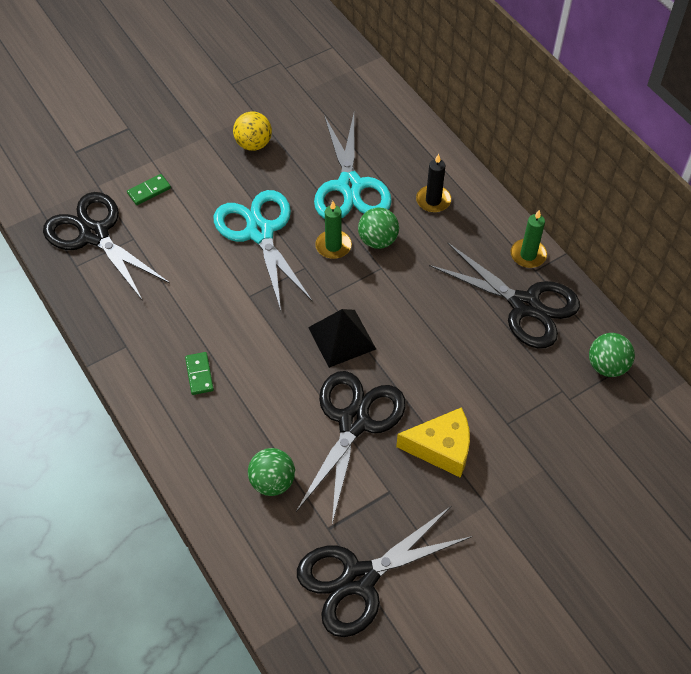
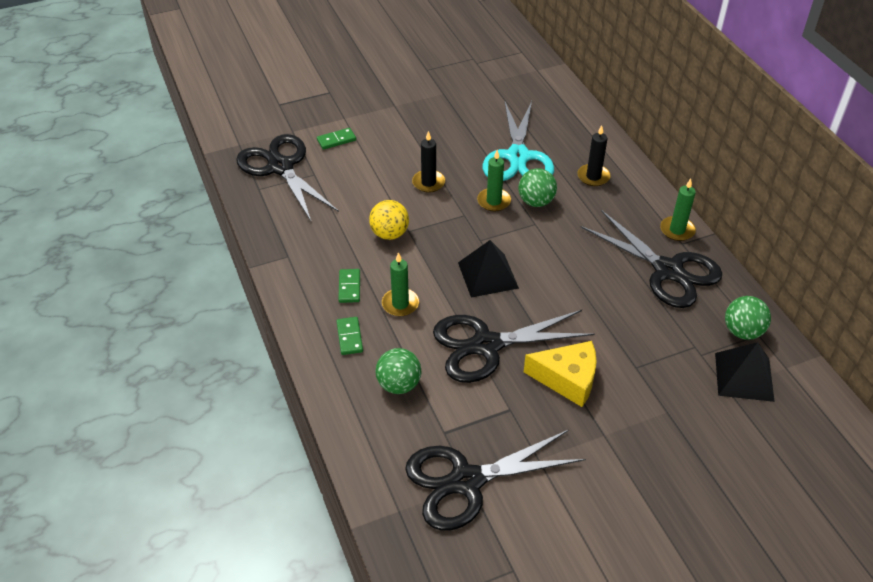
camera: 10 degrees right, 10 degrees down
turquoise scissors [214,190,313,311] -> black candle [412,131,445,193]
yellow ball [233,111,272,151] -> yellow ball moved to [369,200,409,240]
black scissors [296,371,406,524] -> black scissors turned 135 degrees counterclockwise [433,310,595,383]
none -> green domino [337,317,363,355]
none -> green candle [382,252,419,316]
none -> black pyramid [715,342,775,402]

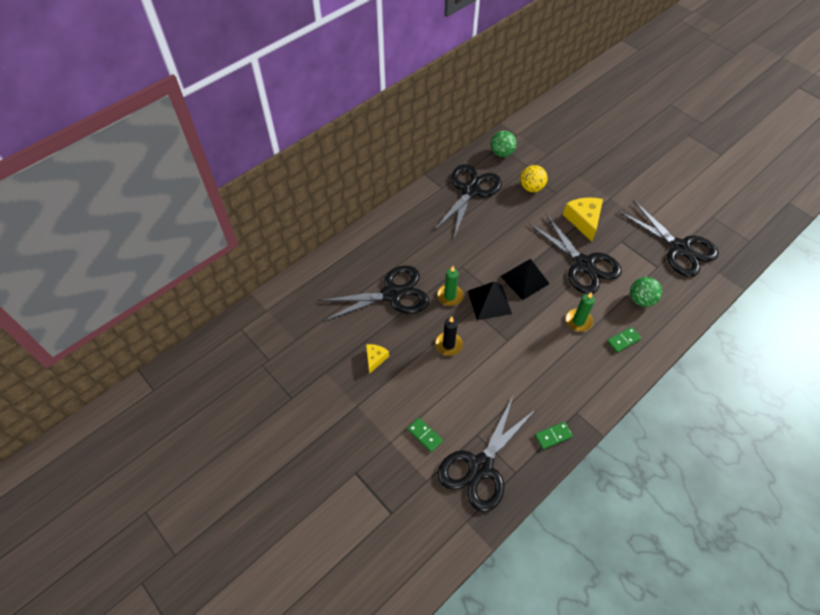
camera: 110 degrees left, 10 degrees up
green domino [338,269,360,303] -> green domino moved to [535,422,573,450]
yellow ball [369,200,409,240] -> yellow ball moved to [520,165,548,192]
turquoise scissors [483,100,554,181] -> black scissors [318,266,429,322]
green ball [518,168,557,207] -> none
black candle [577,125,611,186] -> none
green candle [660,179,696,241] -> none
black pyramid [715,342,775,402] -> black pyramid moved to [468,282,512,320]
none -> yellow cheese [366,344,389,374]

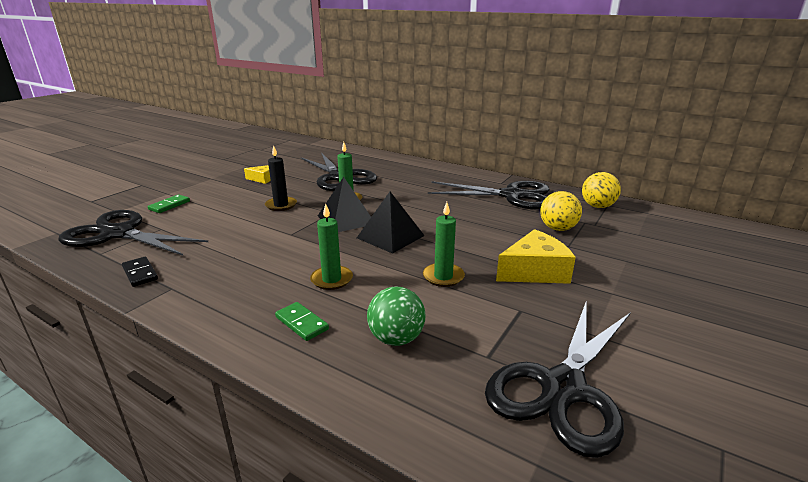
camera: 75 degrees right, 30 degrees down
green ball [491,131,517,157] -> yellow ball [582,172,621,208]
black scissors [529,213,622,294] -> green candle [423,202,465,287]
green domino [535,422,573,450] -> black domino [122,257,158,287]

